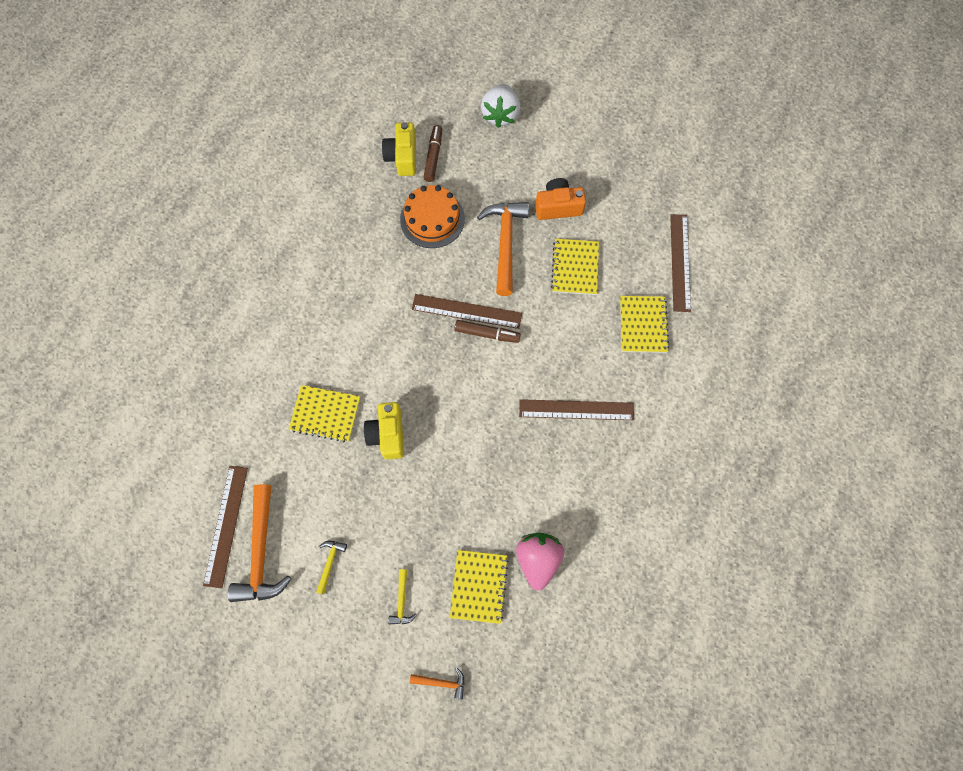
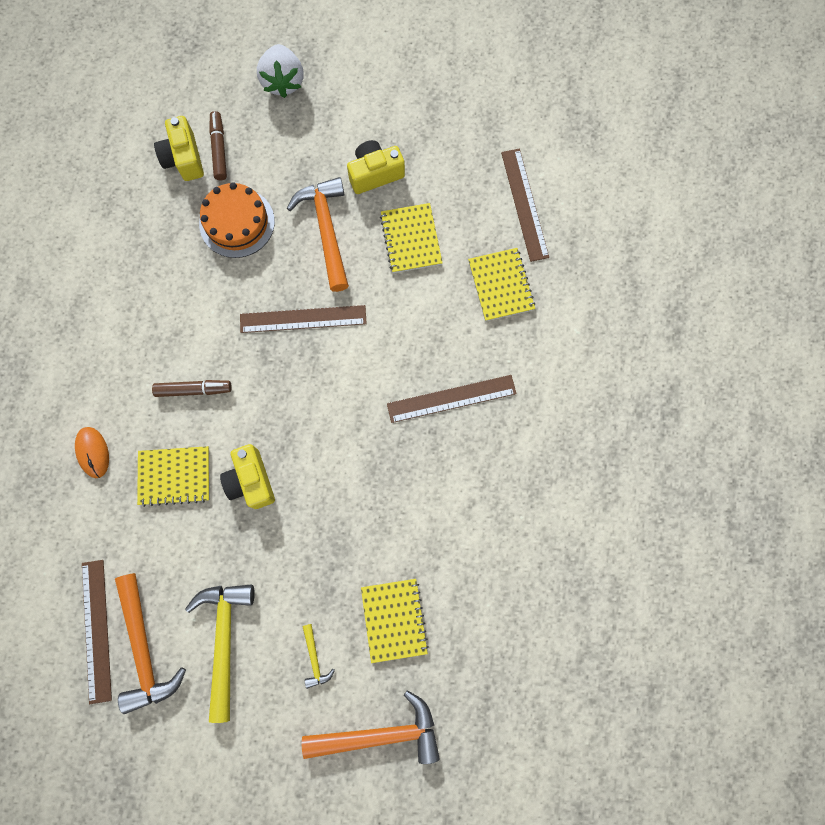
camera: 15 degrees left, 5 degrees up
yellow hammer [316,541,347,594] -> yellow hammer [185,584,255,723], size x2.18
orange hammer [410,668,464,700] -> orange hammer [302,690,440,764], size x2.18
brown marker [454,320,521,343] -> brown marker moved to [152,380,232,397]
pink strawberry [516,533,564,590] -> none
orange camera [535,178,586,220] -> yellow camera [347,140,405,194]
none -> orange mouse [75,427,109,478]

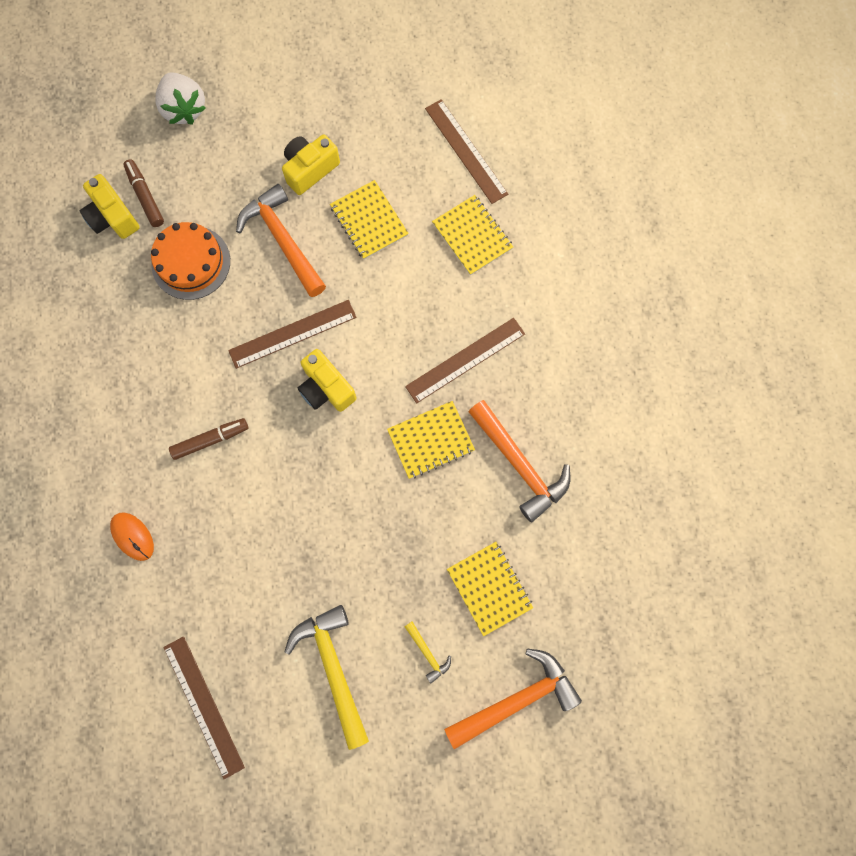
camera: 20 degrees left, 0 degrees up
orange hammer [115,573,186,714] -> orange hammer moved to [468,400,570,523]
yellow notebook [137,446,210,507] -> yellow notebook moved to [387,401,475,479]
yellow camera [220,444,275,509] -> yellow camera moved to [298,349,357,412]

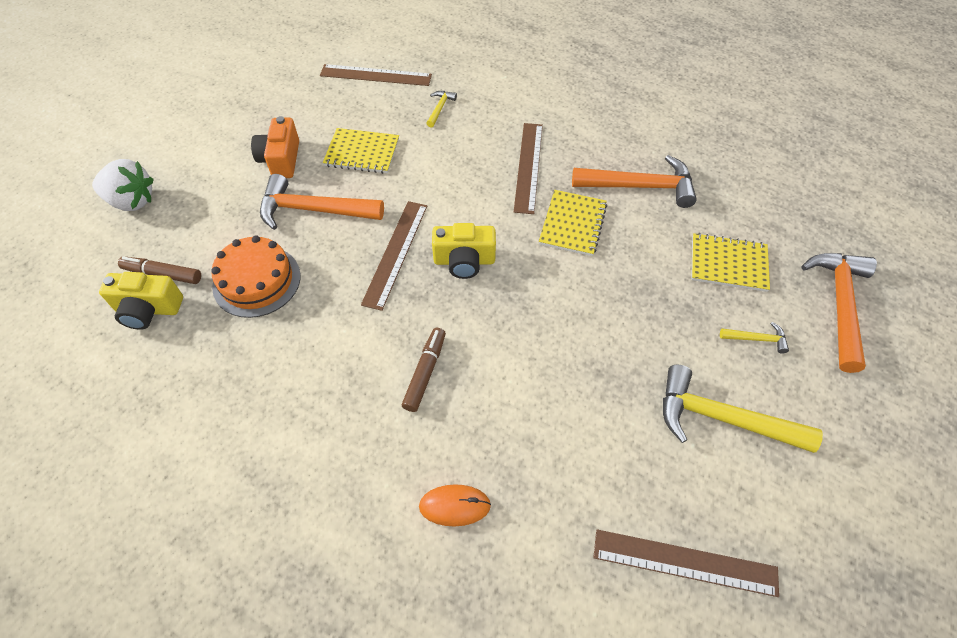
camera: 50 degrees left, 20 degrees down
yellow camera [282,134,340,195] -> orange camera [251,116,299,178]
yellow notebook [432,195,513,275] -> yellow hammer [426,91,457,128]

